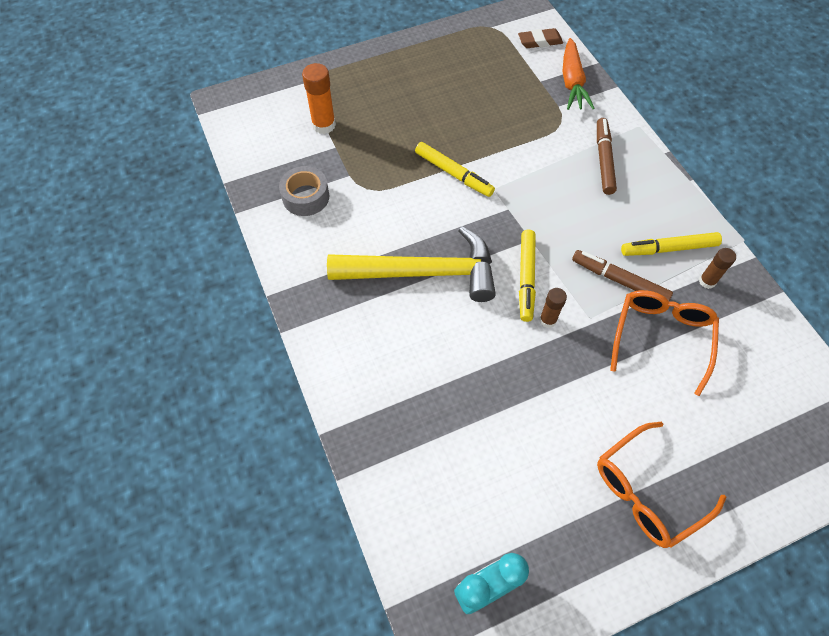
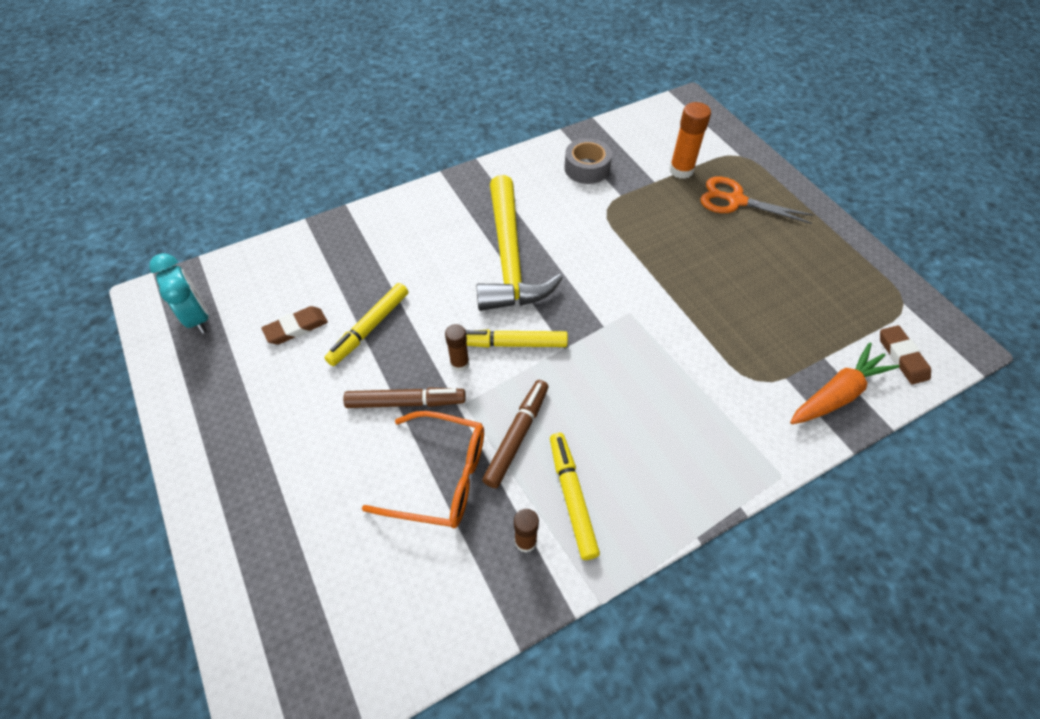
camera: 85 degrees right, 5 degrees down
yellow marker [415,142,495,197] -> yellow marker moved to [324,283,408,366]
orange carrot [563,38,595,110] -> orange carrot turned 150 degrees clockwise [790,343,899,424]
brown marker [597,118,617,195] -> brown marker moved to [343,387,466,408]
orange glasses [597,422,726,548] -> none
none -> brown eraser [261,306,328,344]
none -> orange scissors [700,176,813,224]

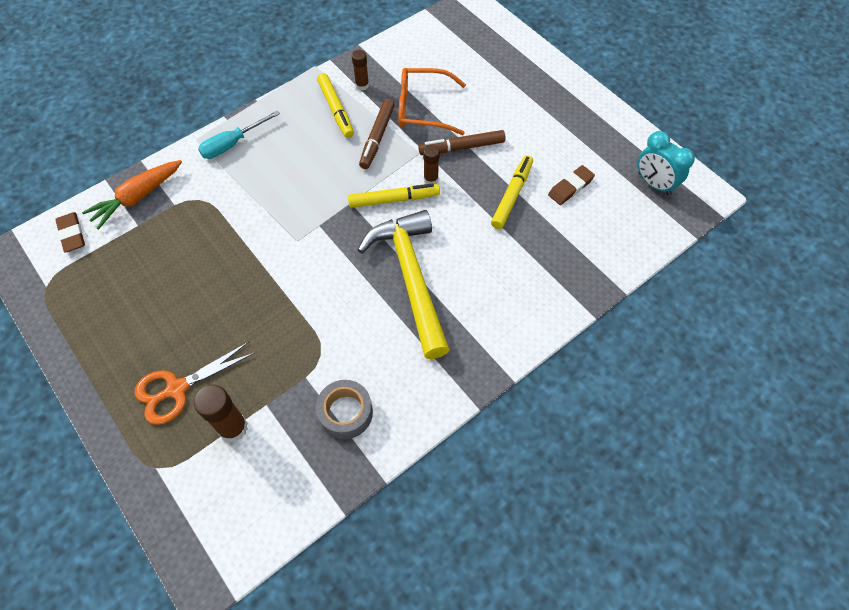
camera: 170 degrees right, 5 degrees up
orange glue stick [669,102,711,179] -> brown glue stick [194,385,248,442]
orange scissors [700,176,813,224] -> orange scissors turned 135 degrees clockwise [135,342,254,425]
none -> turquoise screwdriver [198,111,280,159]

